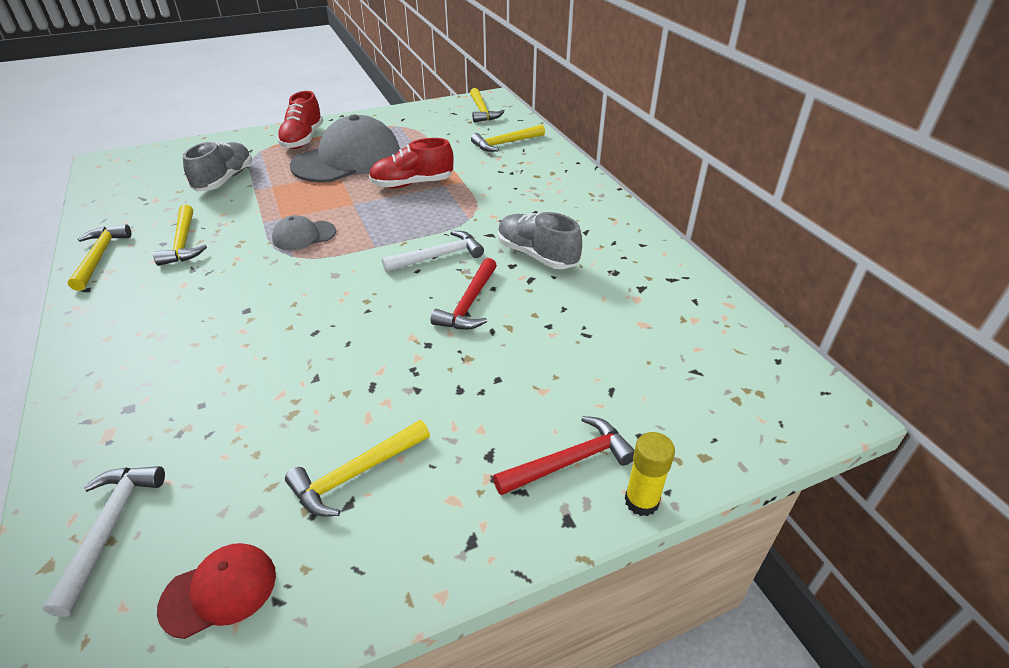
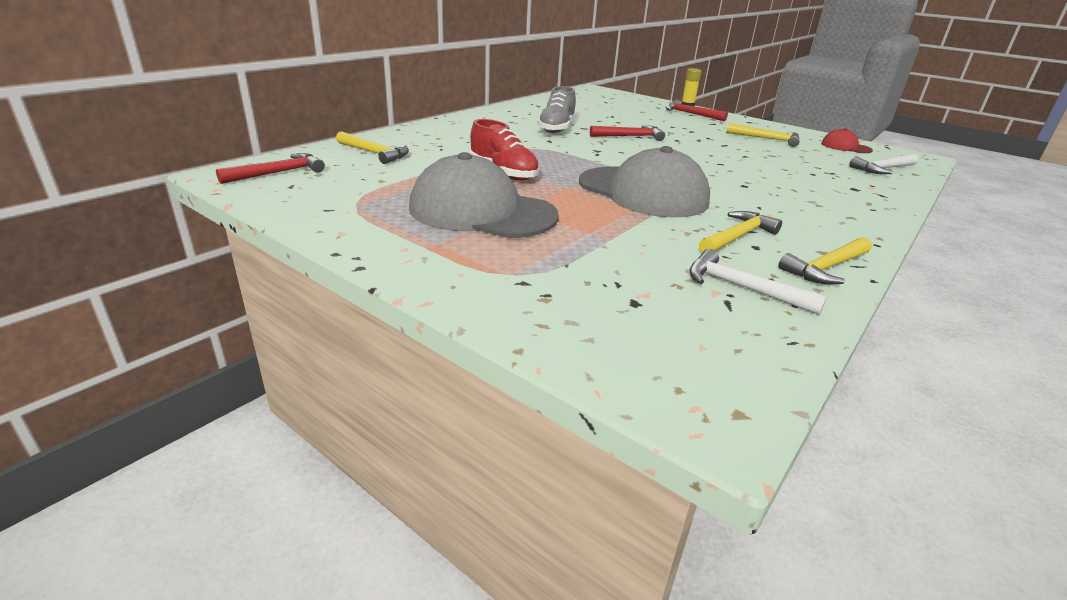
camera: 120 degrees left, 10 degrees down
grey shoe [183,141,252,191] -> none
grey cap [272,215,336,250] -> grey cap [579,146,710,218], size x2.17
red shoe [277,91,323,149] -> none
white hammer [382,231,484,272] -> white hammer moved to [689,249,827,315]
yellow hammer [470,88,504,122] -> red hammer [216,153,325,184]

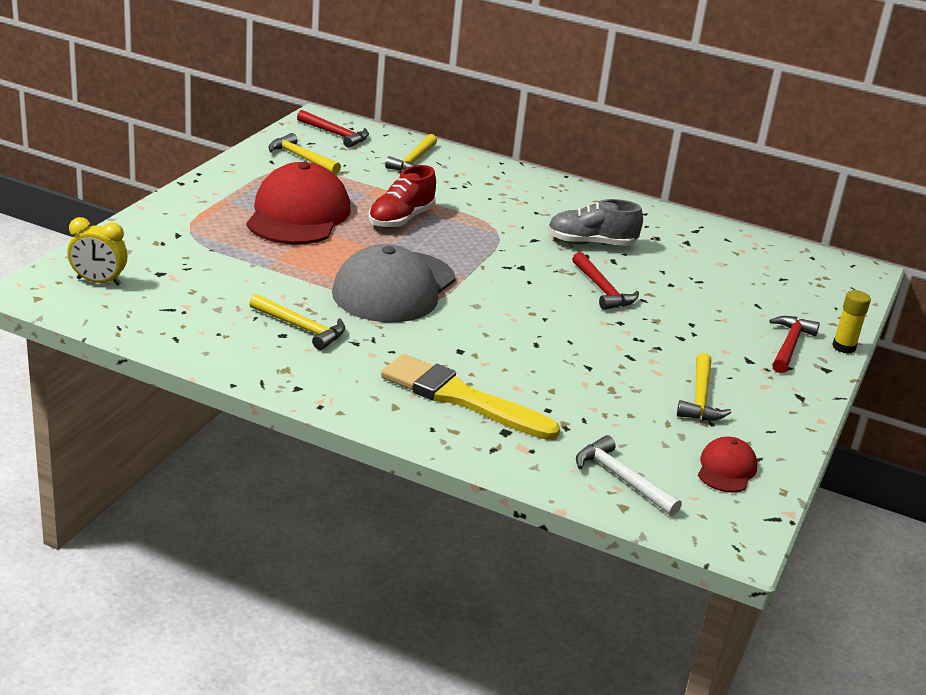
camera: 75 degrees right, 0 degrees up
grey cap [409,152,559,238] -> red cap [247,162,351,245]
white hammer [689,249,827,315] -> none
yellow hammer [779,237,872,284] -> yellow hammer moved to [268,133,341,174]
none -> yellow clock [67,217,127,286]
none -> yellow brush [381,354,560,440]

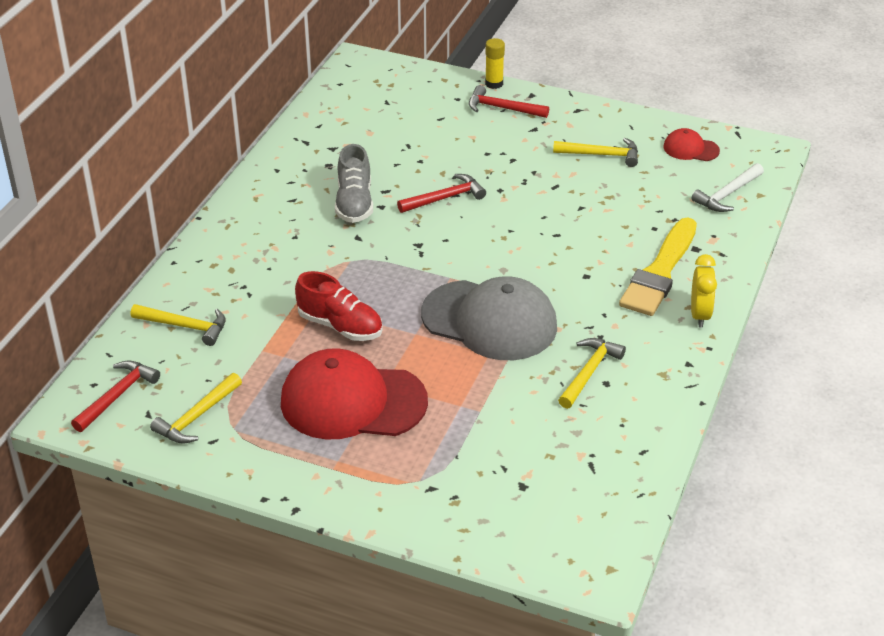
camera: 90 degrees left, 10 degrees up
yellow clock [67,217,127,286] -> yellow clock moved to [691,254,717,328]

